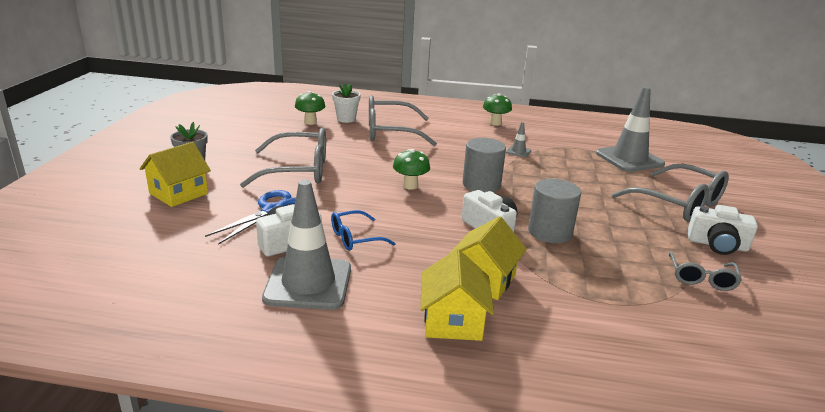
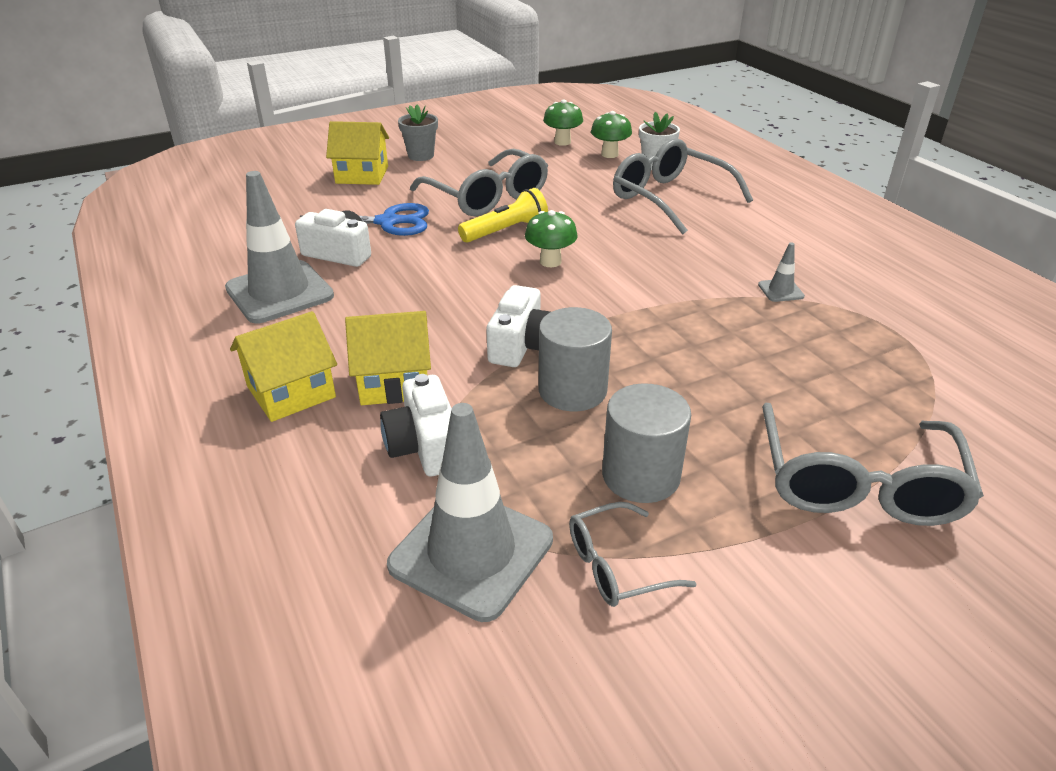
camera: 55 degrees right, 10 degrees up
blue glasses [331,210,396,251] -> none
grey cylinder [463,138,506,193] -> grey cylinder moved to [602,383,691,503]
green mushroom [483,93,512,126] -> green mushroom moved to [543,100,583,146]
grey traffic cone [596,86,665,172] -> grey traffic cone moved to [387,403,553,622]
white camera [687,205,758,255] -> white camera moved to [380,374,452,476]
none -> yellow flashlight [458,188,548,243]

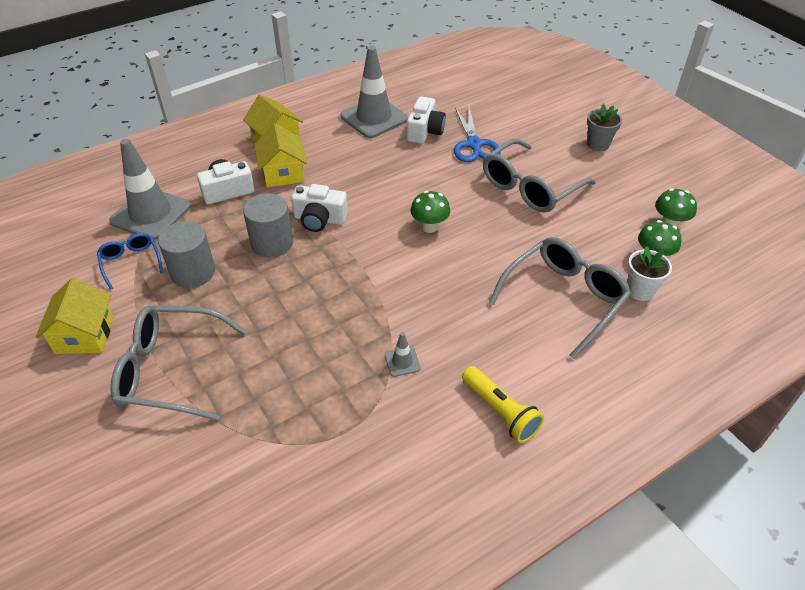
camera: 85 degrees right, 10 degrees up
yellow house [326,121,389,185] -> yellow house moved to [36,278,114,354]
yellow flashlight [458,188,548,243] -> yellow flashlight moved to [462,366,544,443]
grey glasses [569,502,697,607] -> blue glasses [97,233,163,290]

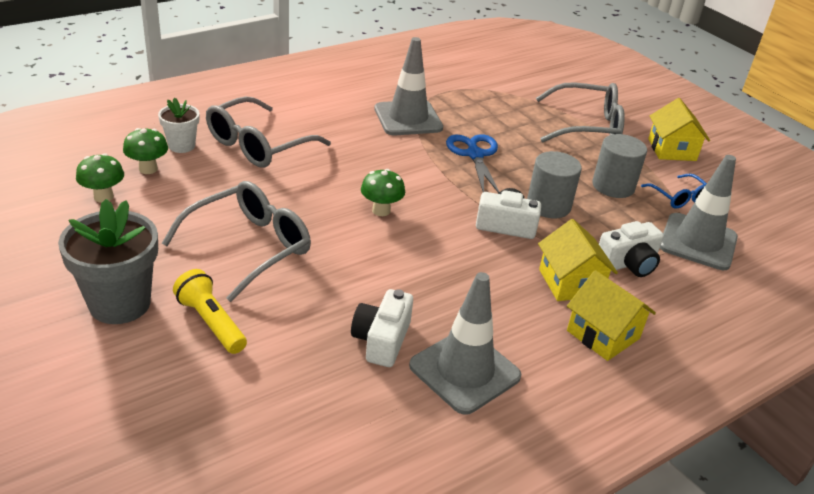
camera: 175 degrees right, 10 degrees down
grey traffic cone [385,332,420,377] -> grey traffic cone [374,37,443,135], size x2.37
blue scissors [454,108,501,162] -> blue scissors moved to [446,134,499,193]
yellow flashlight [462,366,544,443] -> yellow flashlight moved to [173,269,247,354]
grey flower pot [587,104,622,151] -> grey flower pot [58,199,158,324], size x1.78

